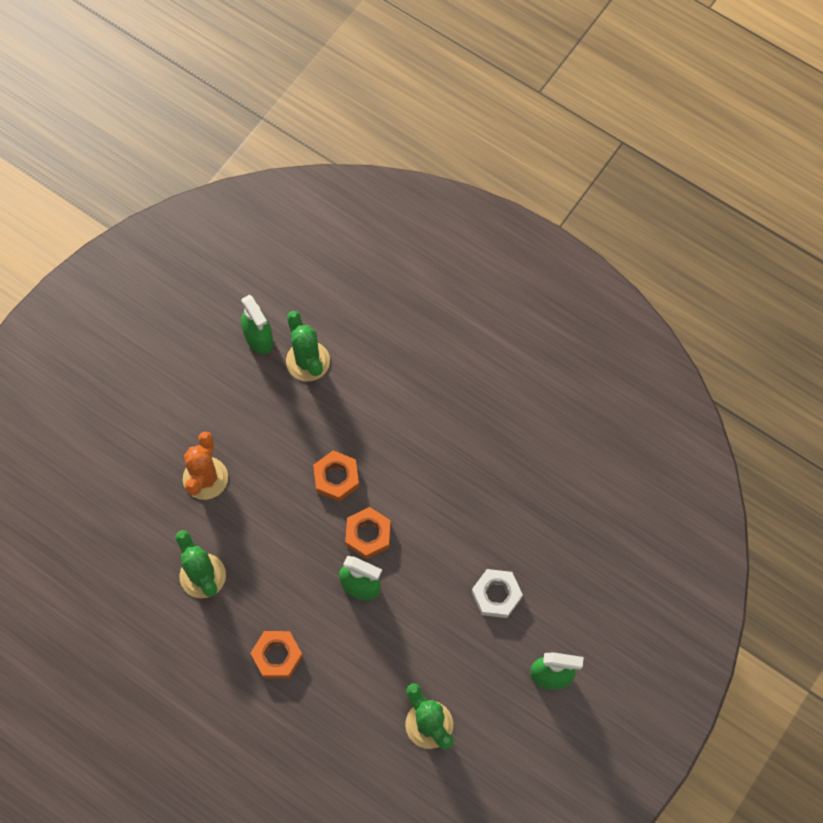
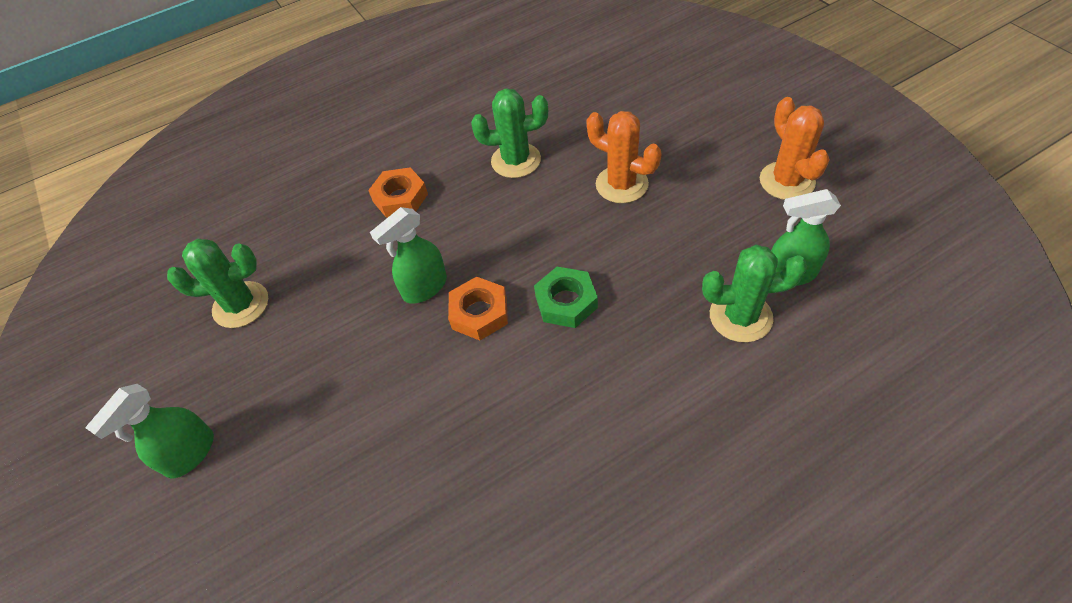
camera: 120 degrees right, 15 degrees down
orange nut [313,451,359,502] -> green nut [534,267,598,328]
white nut [472,569,523,618] -> none
none -> orange cactus [760,97,830,200]

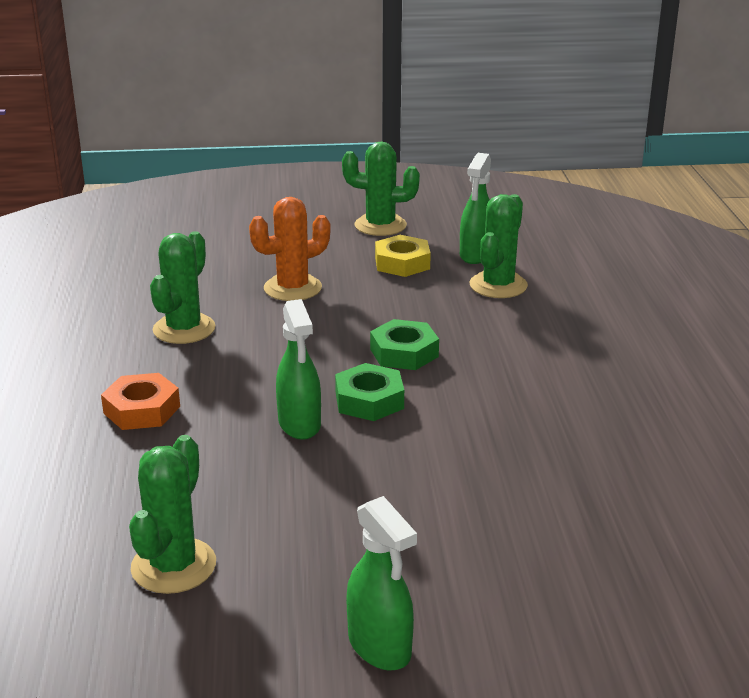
camera: 70 degrees left, 25 degrees down
orange nut [448,277,508,340] -> green nut [335,363,404,421]
orange cactus [760,97,830,200] -> green cactus [342,142,420,236]
none -> yellow nut [375,235,431,277]

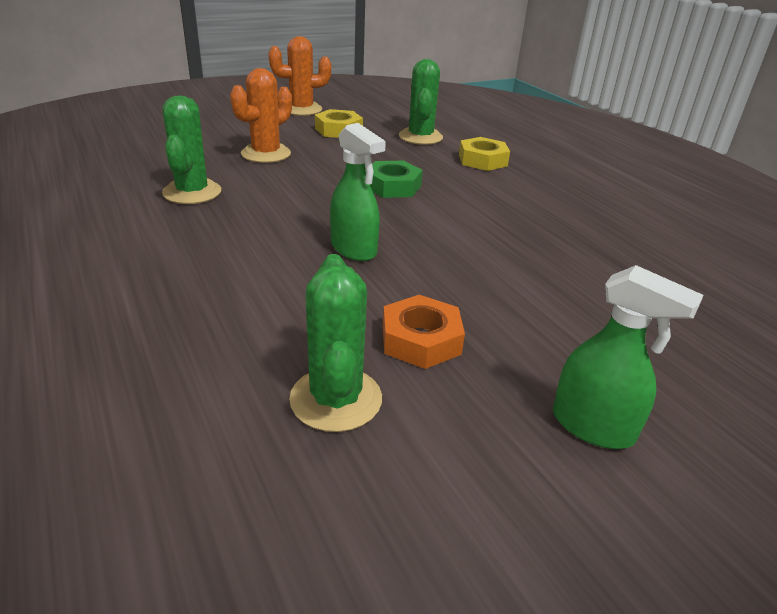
camera: 25 degrees left, 5 degrees up
orange nut [101,373,180,430] -> orange nut moved to [383,295,465,369]
green nut [335,363,404,421] -> none
green cactus [342,142,420,236] -> orange cactus [268,36,331,116]
green spray bottle [460,153,491,264] -> none
none -> yellow nut [459,137,510,171]

